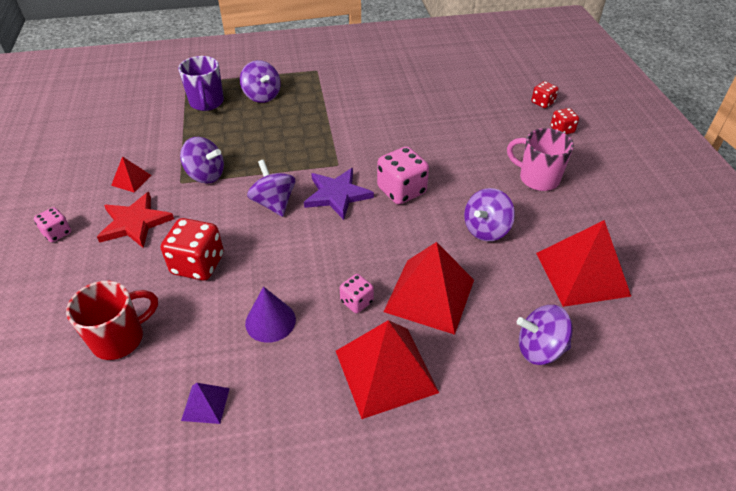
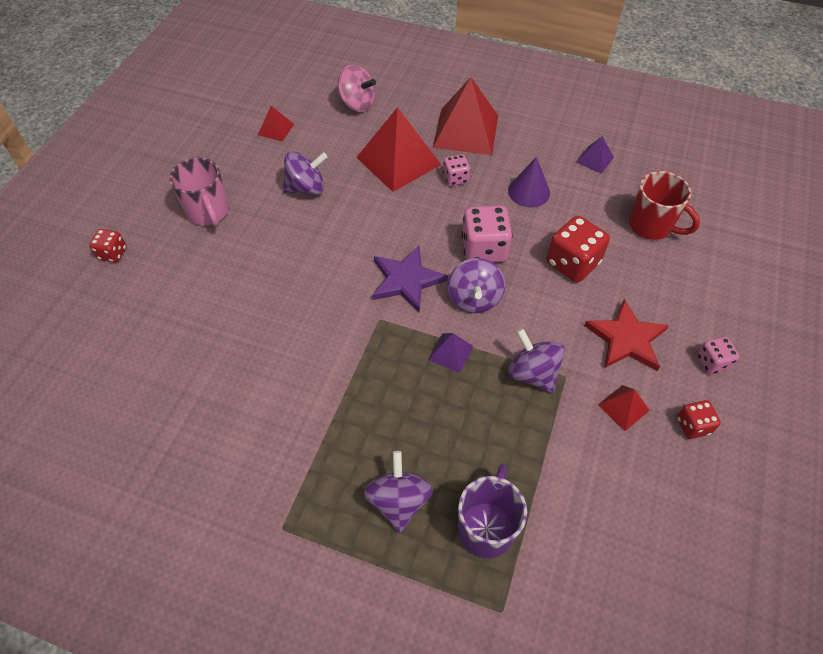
camera: 150 degrees left, 10 degrees up
red mug [66,281,158,360] -> red mug turned 135 degrees counterclockwise [629,171,700,240]
pink dice [377,146,429,205] -> pink dice moved to [462,206,513,262]
purple spinning top [517,305,573,365] -> pink spinning top [338,65,376,112]
red dice [531,81,558,108] -> red dice moved to [677,400,721,439]
red pyramid [536,220,631,307] -> red pyramid [258,106,294,142], size x0.47
none -> purple pyramid [428,333,473,373]

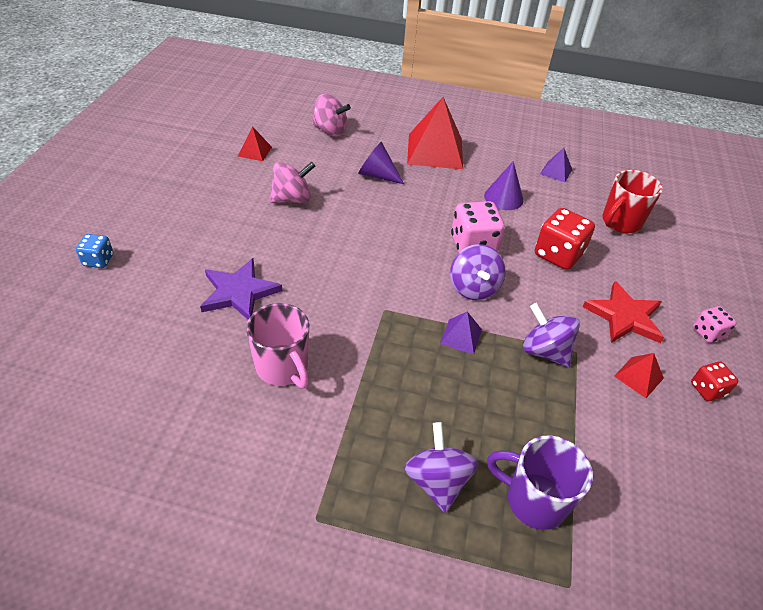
camera: 10 degrees left, 10 degrees down
red dice [89,229,127,262] -> blue dice [76,234,113,268]
pink mug [169,157,229,227] -> pink mug moved to [246,303,309,389]
purple spinning top [282,151,328,195] -> pink spinning top [270,161,315,203]
red pyramid [356,107,441,192] -> purple cone [358,142,404,184]
purple star [372,246,448,312] -> purple star moved to [200,258,282,320]
pink dice [443,154,470,186] -> none
purple mug [458,464,527,558] -> purple mug turned 75 degrees counterclockwise [487,435,593,530]
red mug [629,171,700,240] -> red mug turned 105 degrees clockwise [602,170,663,233]

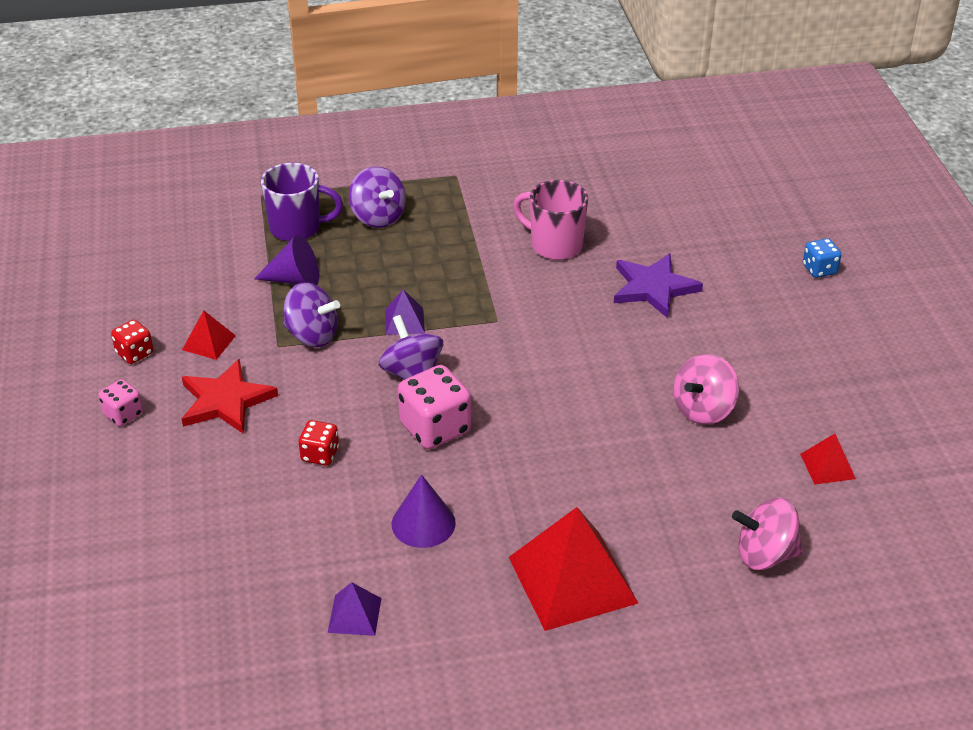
camera: 160 degrees right, 5 degrees down
purple cone [358,142,404,184] -> purple cone moved to [254,235,319,285]
red dice [535,208,595,270] -> red dice [299,420,339,466], size x0.56
red mug [602,170,663,233] -> none

